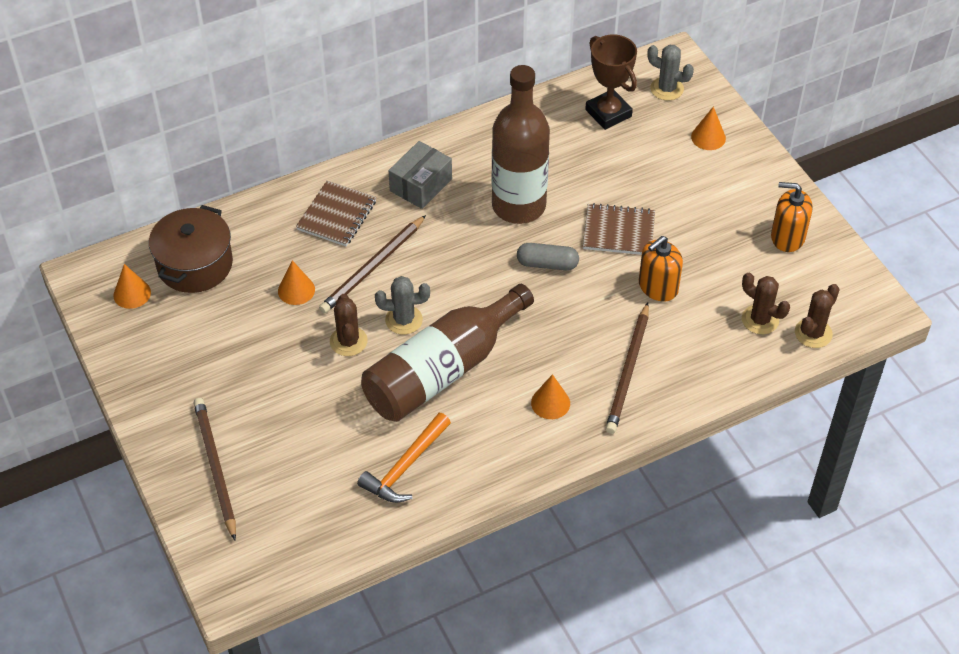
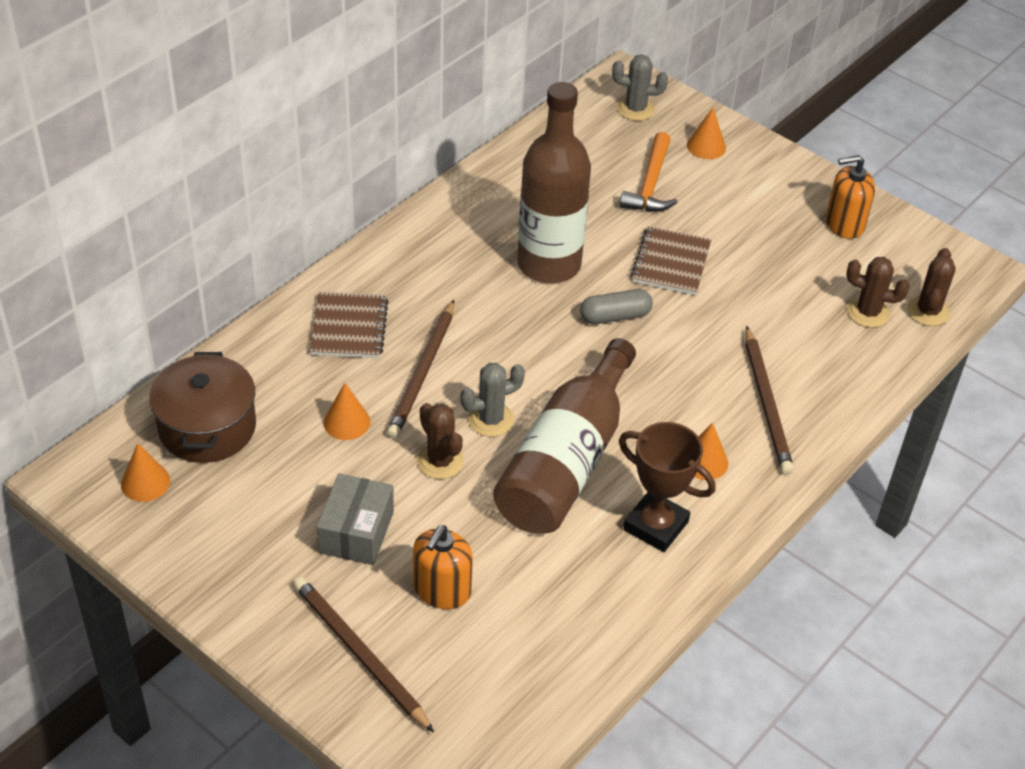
camera: 25 degrees left, 5 degrees down
orange hammer [357,413,451,503] -> orange hammer moved to [619,132,678,212]
grey box [389,141,452,209] -> grey box moved to [316,473,394,565]
brown notebook [583,203,655,255] -> brown notebook turned 60 degrees counterclockwise [631,226,711,295]
brown trophy [585,34,637,130] -> brown trophy moved to [619,422,716,552]
orange soap dispenser [639,236,683,302] -> orange soap dispenser moved to [413,525,473,609]

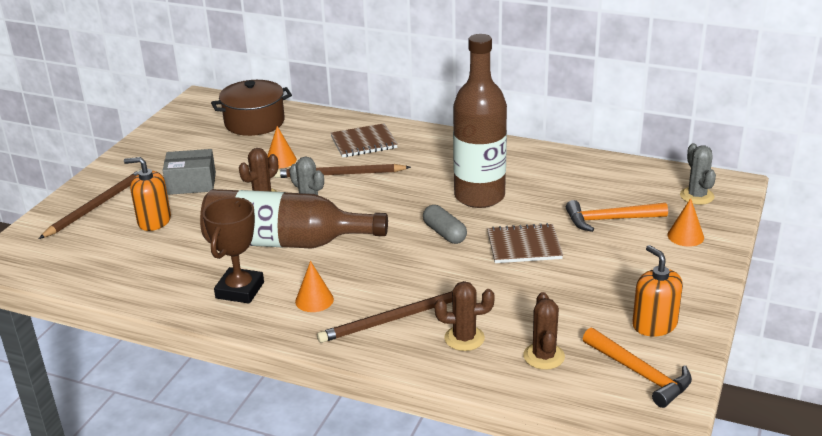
camera: 75 degrees right, 15 degrees down
orange cone [121,443,170,502] -> none
brown cactus [907,248,956,326] -> brown cactus moved to [434,281,495,351]
none -> orange hammer [583,328,692,408]

